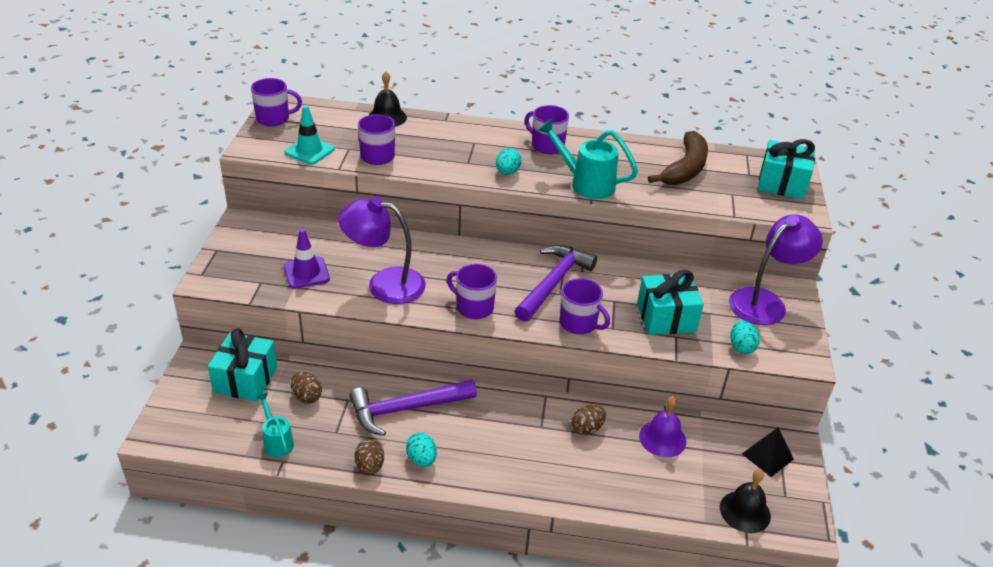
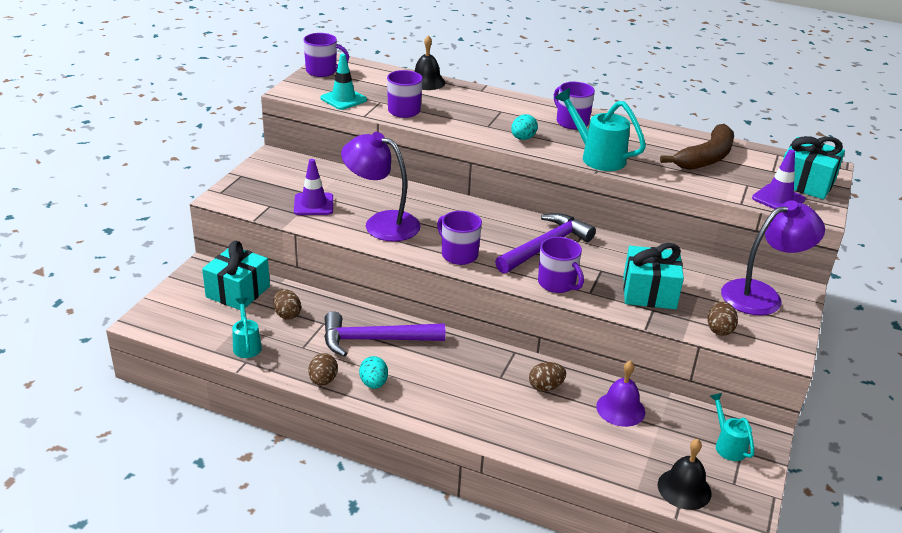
camera: 15 degrees right, 5 degrees down
turquoise egg [730,320,760,354] -> brown egg [708,302,738,336]
black pyramid [742,428,794,477] -> turquoise watering can [710,393,754,461]
none -> purple traffic cone [752,150,806,209]

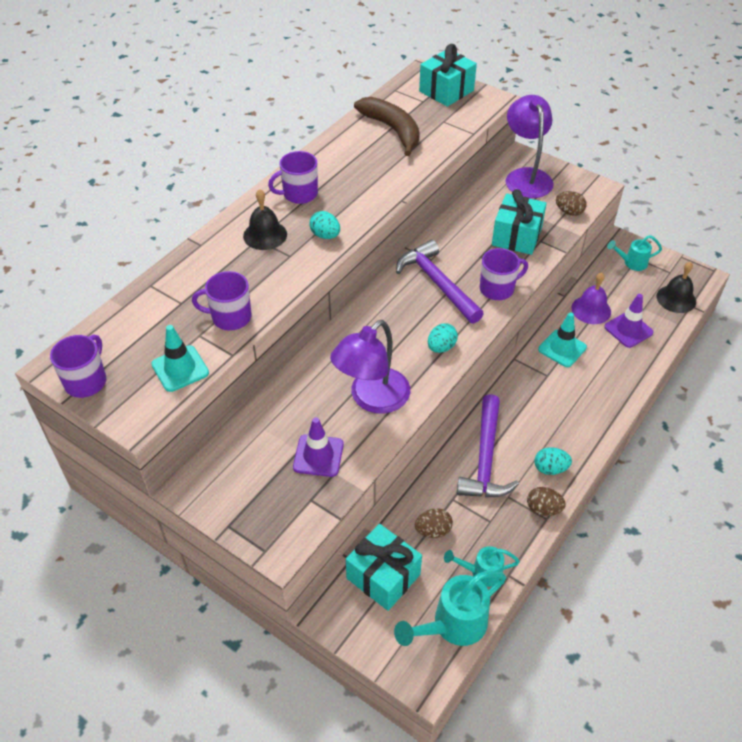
camera: 75 degrees left, 15 degrees up
black bell [414,35,445,90] -> black bell moved to [243,189,287,250]
purple mug [437,211,482,265] -> turquoise egg [428,323,458,353]
brown egg [529,362,566,391] -> turquoise traffic cone [538,312,587,367]
turquoise watering can [555,88,646,171] -> turquoise watering can moved to [394,571,506,646]
purple traffic cone [752,150,806,209] -> purple traffic cone moved to [604,294,653,348]

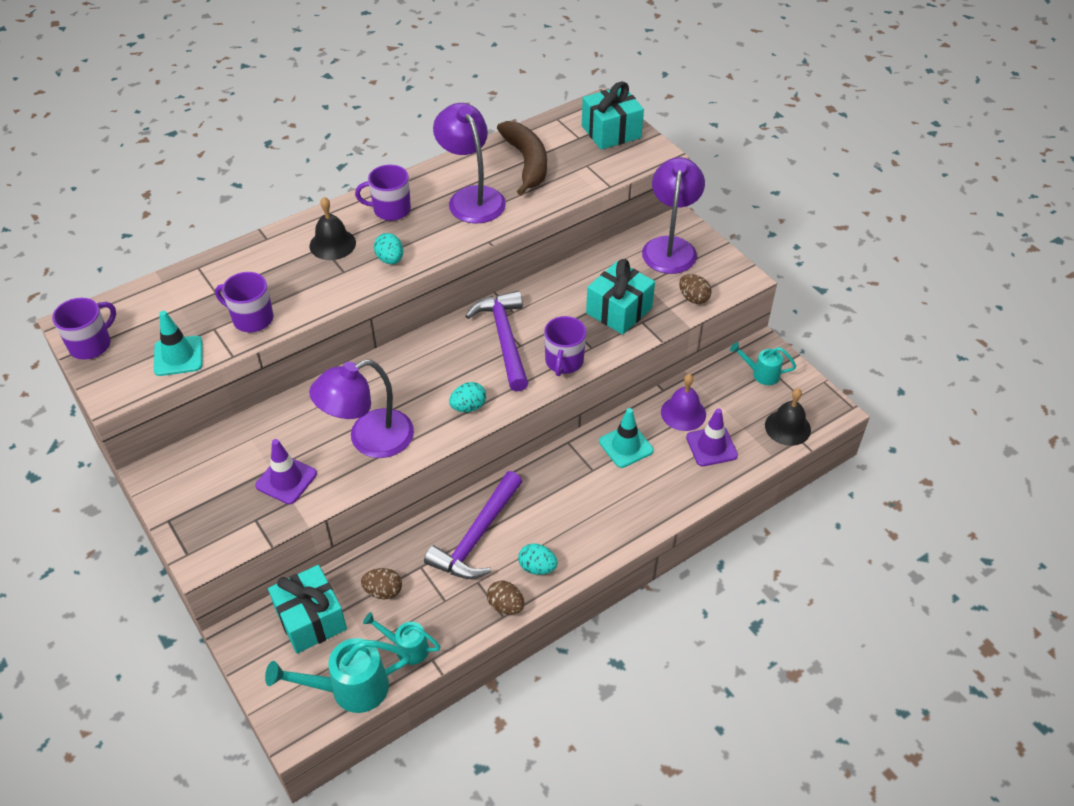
camera: 20 degrees right, 0 degrees up
purple mug [480,248,528,300] -> purple mug turned 105 degrees clockwise [544,316,586,376]
none -> purple lamp [433,103,506,224]

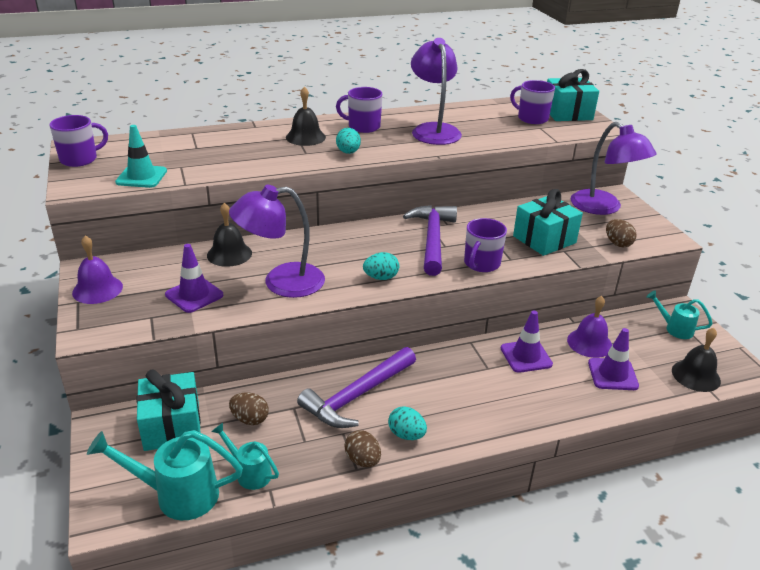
camera: 15 degrees right, 15 degrees down
purple mug [215,272,273,332] -> purple mug moved to [510,80,555,124]
brown banana [497,121,547,196] -> none
turquoise traffic cone [599,408,653,468] -> purple traffic cone [501,311,553,373]
purple lamp [642,157,705,274] -> purple lamp turned 120 degrees clockwise [571,122,657,215]
none -> purple bell [72,236,123,304]
none -> black bell [207,203,252,267]

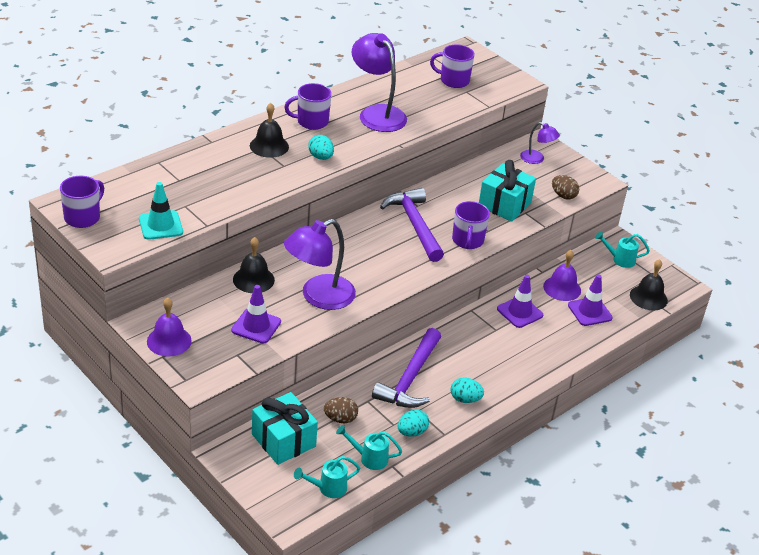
camera: 25 degrees left, 5 degrees up
turquoise watering can [87,430,243,520] -> turquoise watering can [294,456,360,498], size x0.59
brown egg [344,430,381,467] -> none
turquoise egg [363,252,399,280] -> turquoise egg moved to [398,409,429,437]
turquoise gift [547,69,599,121] -> none
purple lamp [571,122,657,215] -> purple lamp [520,122,560,164], size x0.53

